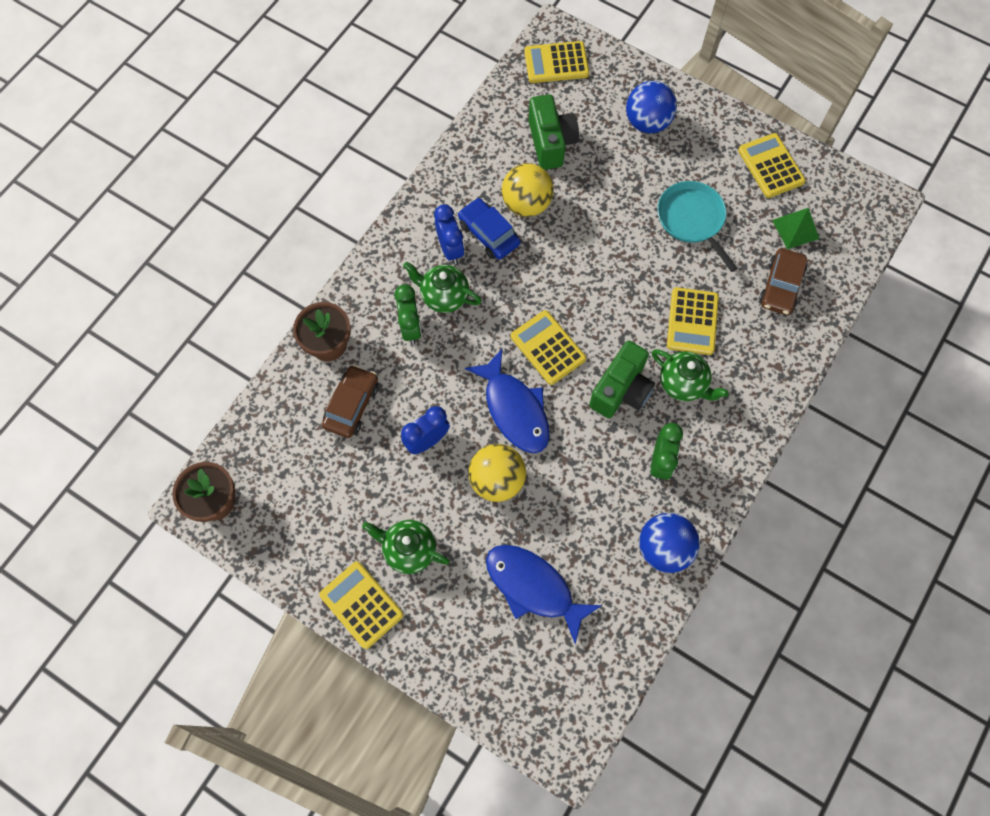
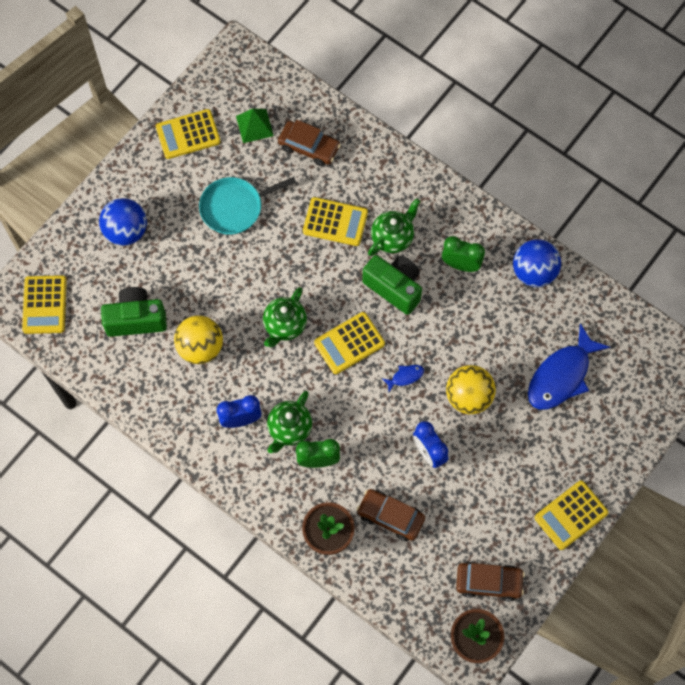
camera: 85 degrees left, 0 degrees up
green teapot [362,520,450,574] -> green teapot moved to [263,287,307,347]
blue car [458,198,520,260] -> none
blue fish [465,349,550,453] -> blue fish [382,365,424,392], size x0.42
none -> brown car [456,561,525,601]

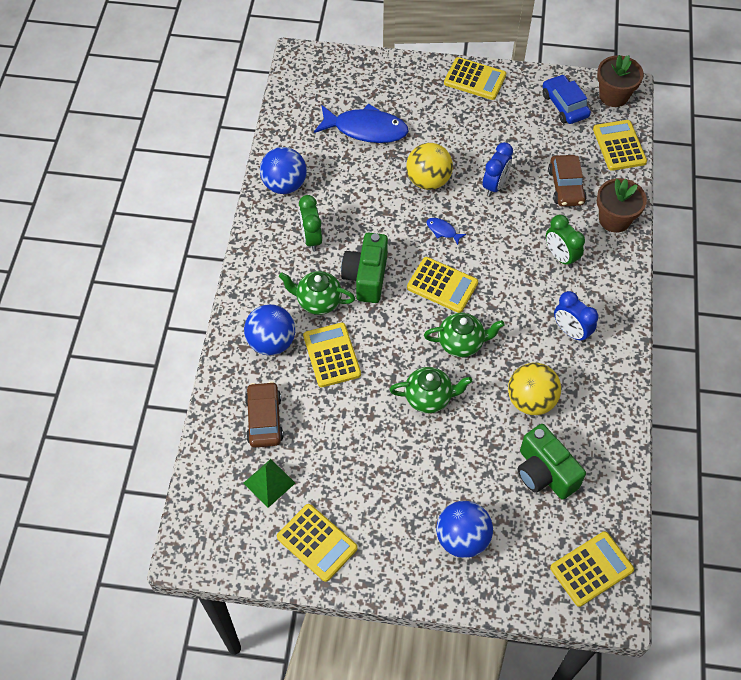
camera: 120 degrees left, 10 degrees down
turquoise pan [199,177,296,235] -> none
green teapot [267,391,312,453] -> green teapot moved to [389,367,472,413]
brown car [456,561,525,601] -> blue car [542,74,591,124]
none -> blue ball [244,304,295,355]
none -> yellow calculator [593,120,647,171]

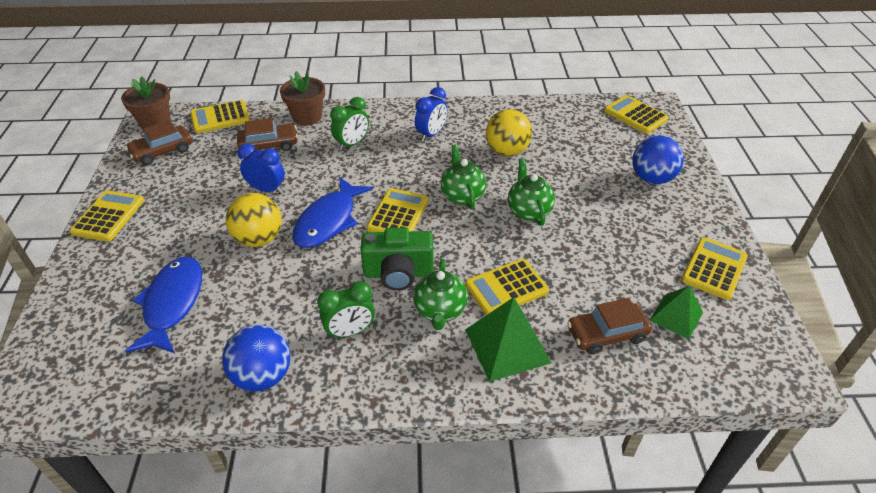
camera: 100 degrees left, 15 degrees down
blue ball [244,304,295,355] -> green pyramid [465,297,551,382]
blue fish [427,218,466,245] -> blue fish [292,177,373,248], size x2.36
green camera [518,424,586,500] -> none
blue car [542,74,591,124] -> brown car [125,120,192,165]

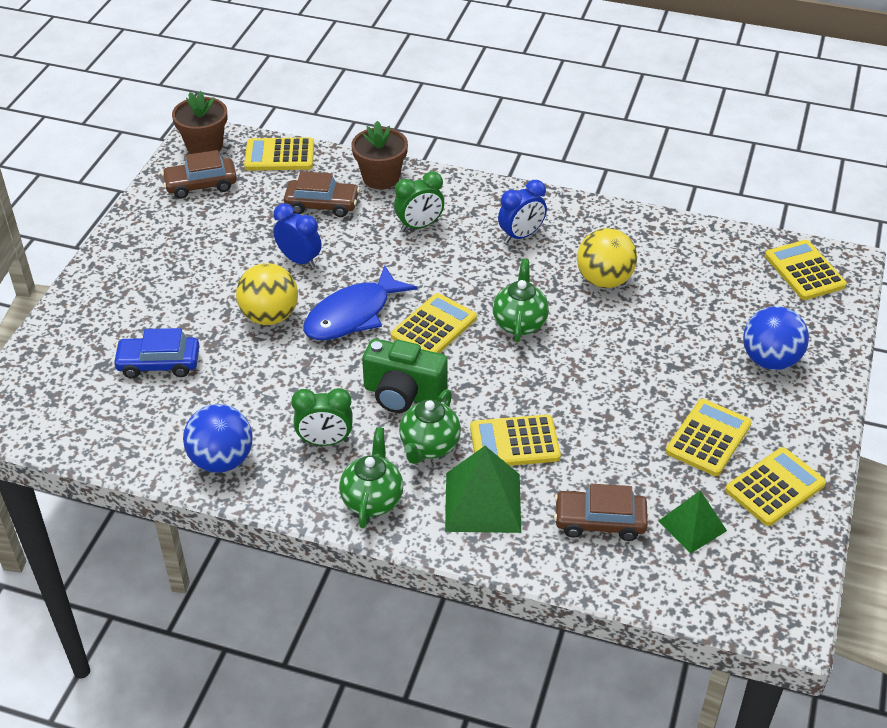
camera: 20 degrees right, 0 degrees up
yellow calculator [70,190,144,242] -> yellow calculator moved to [666,399,752,476]
blue fish [125,256,202,353] -> blue car [113,328,200,378]
green teapot [508,158,555,226] -> green teapot moved to [339,427,403,528]

